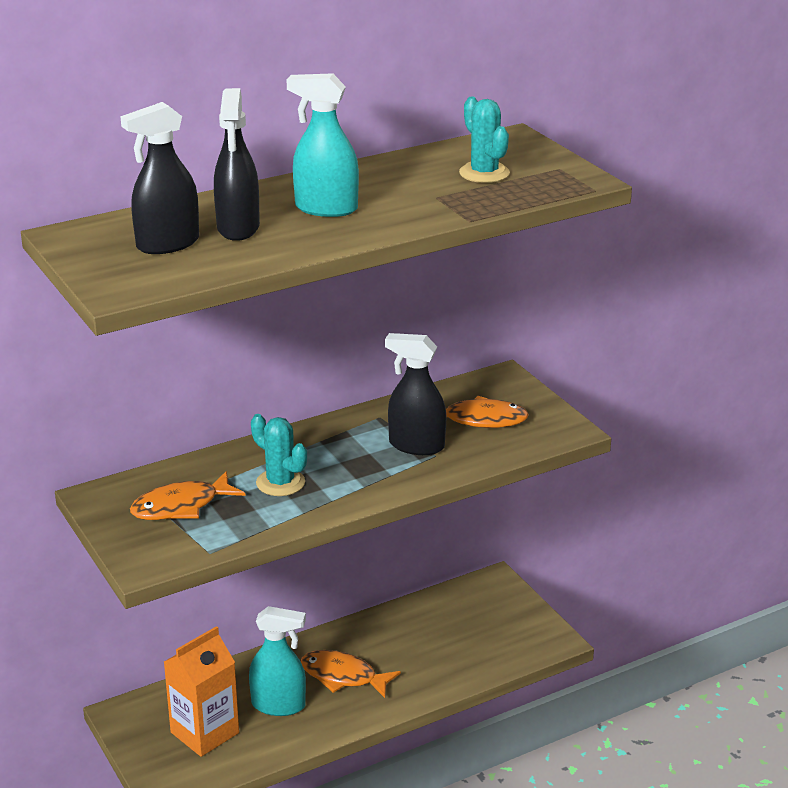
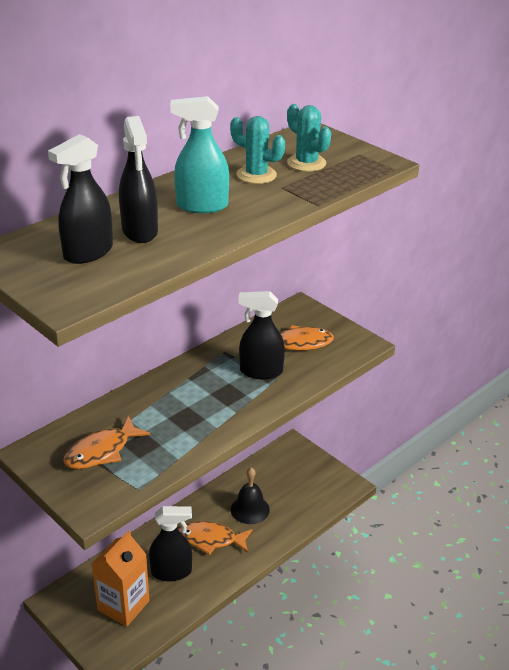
camera: 15 degrees left, 5 degrees up
turquoise spray bottle [249,606,306,716] -> black spray bottle [149,506,192,581]
turquoise cactus [251,414,307,496] -> turquoise cactus moved to [230,116,285,184]
none -> black bell [231,468,270,524]

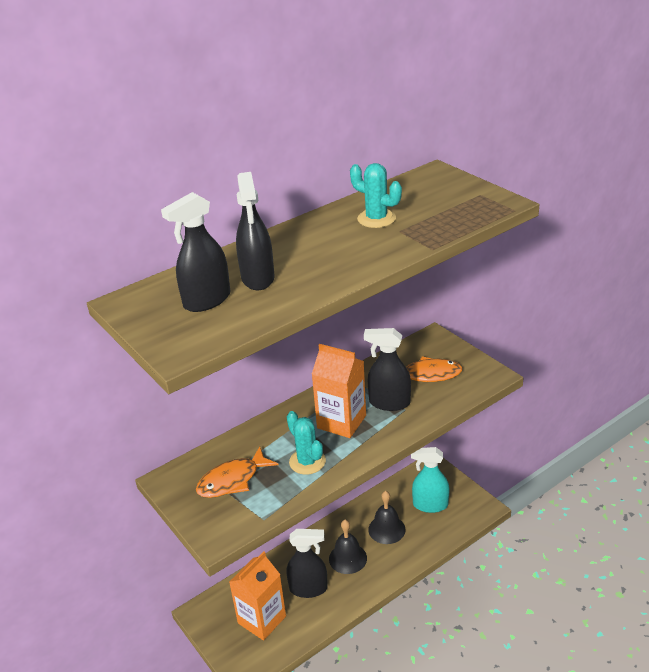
camera: 10 degrees right, 0 degrees up
turquoise spray bottle [170,96,229,213] -> turquoise spray bottle moved to [411,447,450,513]
orange fish [179,521,252,555] -> black bell [329,520,367,574]
turquoise cactus [287,104,331,172] -> turquoise cactus moved to [287,411,326,475]
none -> orange carton [312,344,366,438]

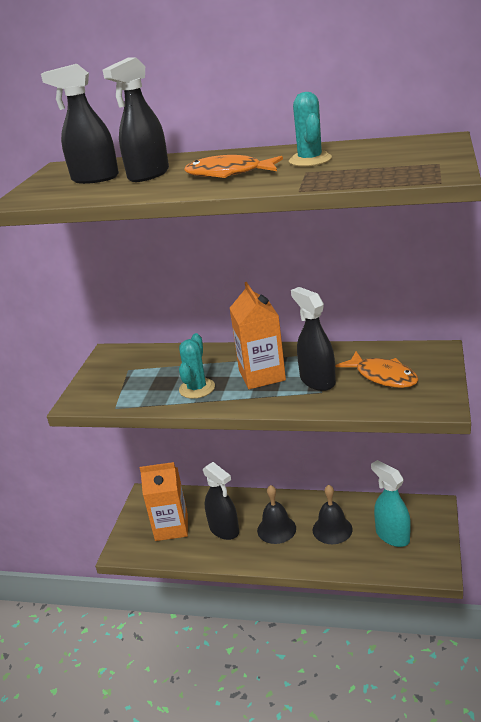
camera: 50 degrees right, 5 degrees down
orange fish [196,446,278,498] -> orange fish moved to [184,155,283,178]

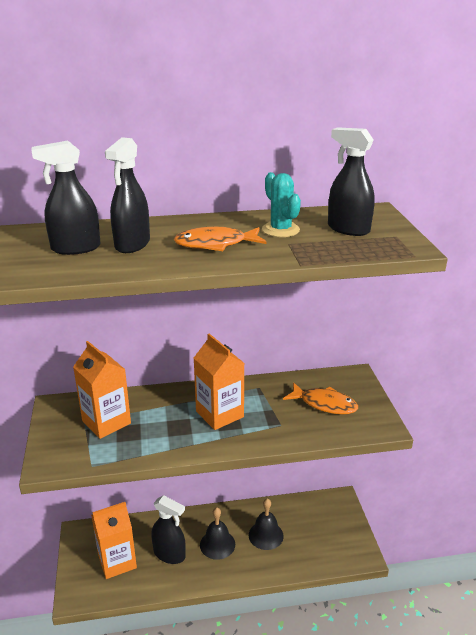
camera: 25 degrees left, 0 degrees up
turquoise cactus [179,333,215,399] -> none
black spray bottle [291,287,336,391] -> black spray bottle moved to [328,127,375,236]
turquoise spray bottle [371,460,411,547] -> none
none -> orange carton [73,341,131,439]

